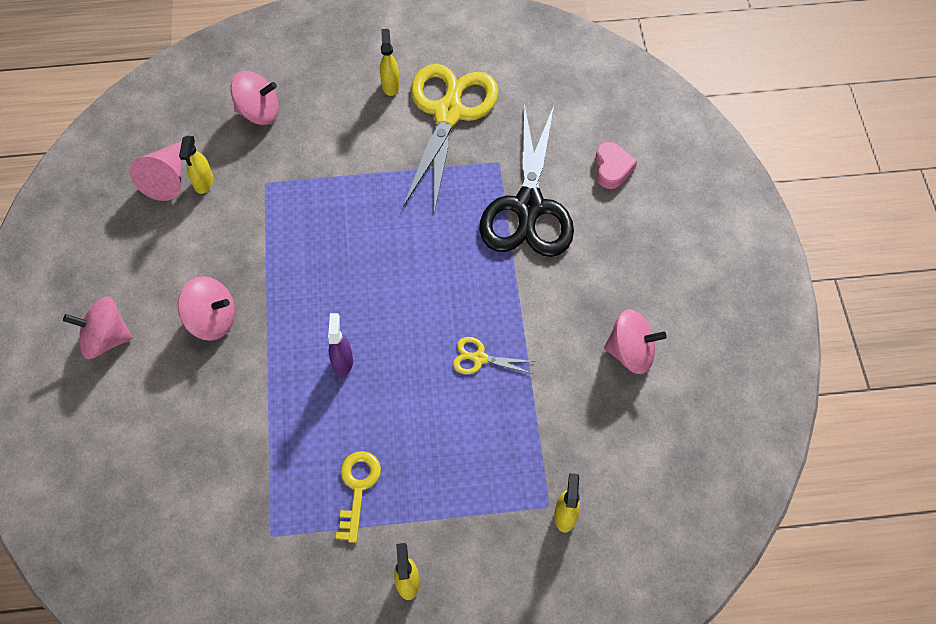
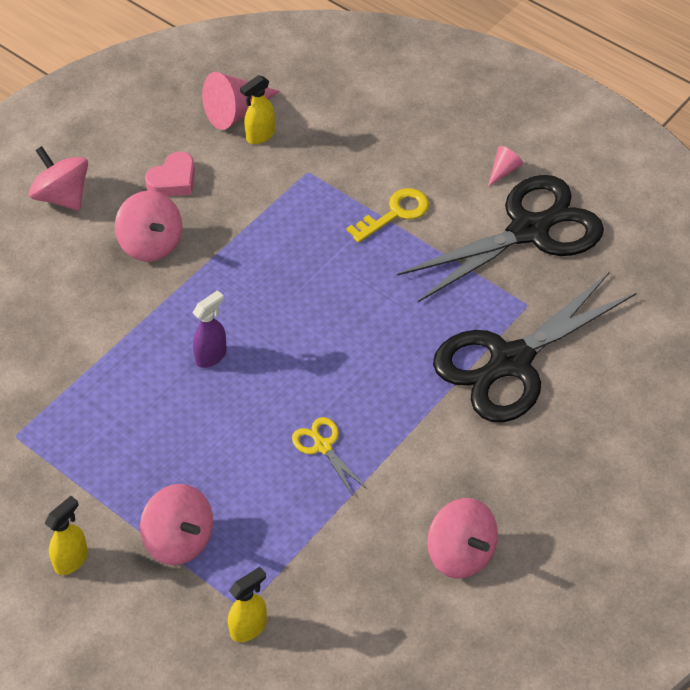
camera: 45 degrees right, 10 degrees down
pink spinning top [230,71,279,125] -> pink spinning top moved to [140,484,213,565]
yellow key [336,451,381,543] -> yellow key moved to [347,188,429,243]
yellow spray bottle [380,29,400,96] -> pink cone [488,146,523,187]
yellow scissors [403,64,499,213] -> black scissors [397,175,604,302]
pink heart [595,142,637,189] -> pink heart moved to [145,152,195,196]

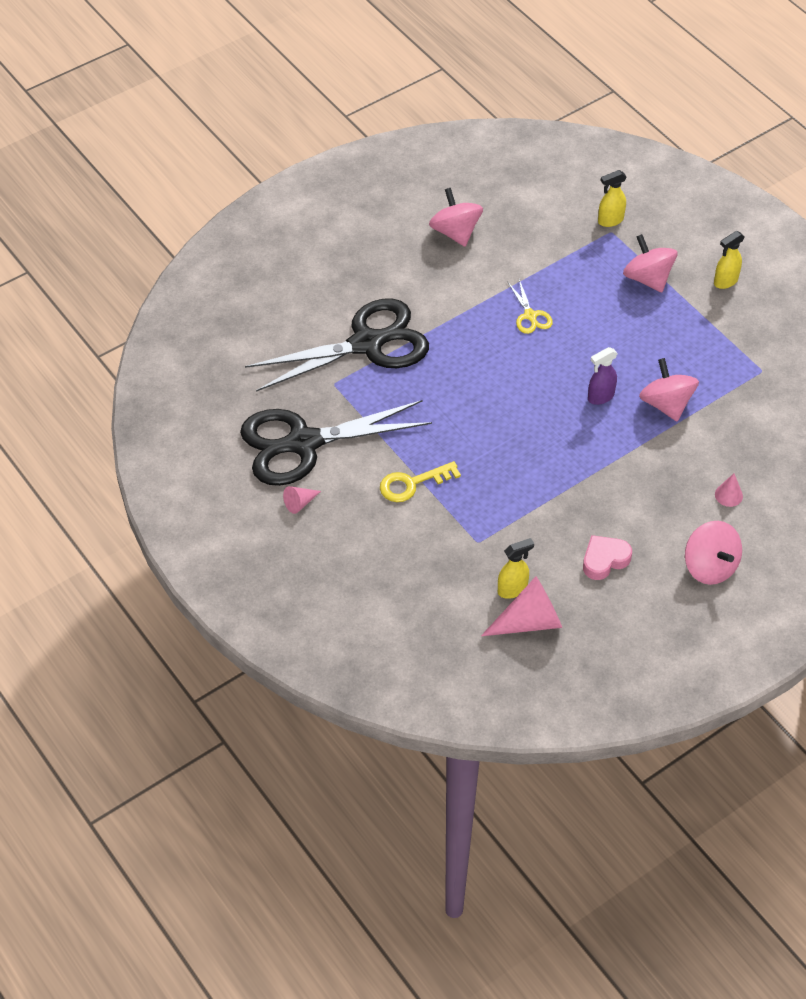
camera: 165 degrees left, 0 degrees up
pink spinning top [115,191,182,262] -> pink spinning top moved to [639,358,699,421]
none -> pink cone [715,473,743,507]

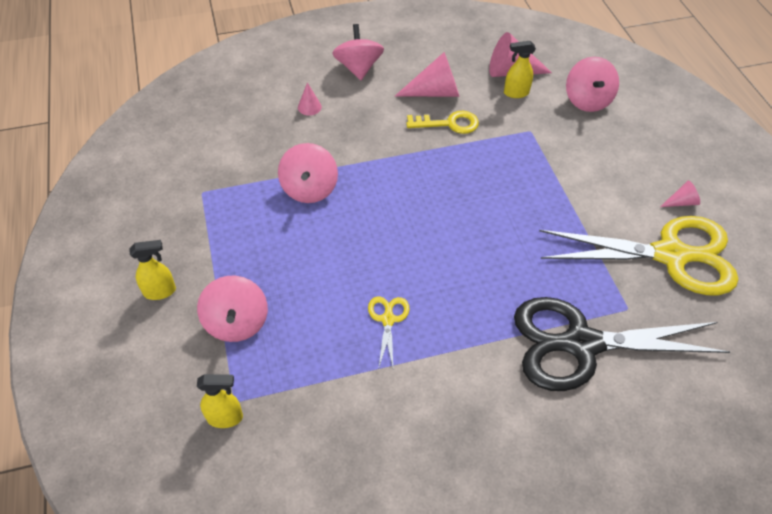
camera: 160 degrees left, 0 degrees up
black scissors [240,400,432,486] -> yellow scissors [539,216,738,295]
yellow key [380,461,461,502] -> yellow key moved to [406,111,479,134]
pink spinning top [429,188,483,247] -> pink spinning top moved to [566,57,619,112]
pink heart [583,535,632,580] -> pink cone [395,52,460,97]
purple spray bottle [588,347,618,405] -> none

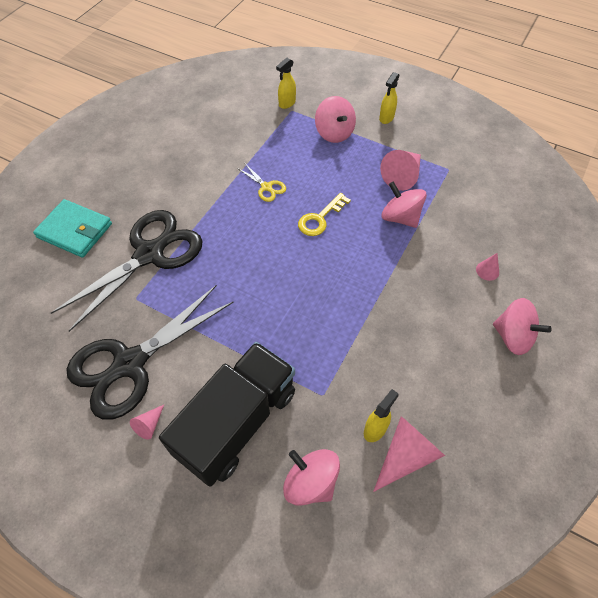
camera: 135 degrees right, 5 degrees up
pink spinning top [197,276,268,342] -> pink spinning top turned 150 degrees counterclockwise [315,96,356,143]
pink cone [395,52,460,97] -> pink cone moved to [380,150,421,191]
yellow key [406,111,479,134] -> yellow key moved to [298,193,351,236]
yellow scissors [539,216,738,295] -> black scissors [67,285,234,420]
none -> turquoise wallet [33,199,112,258]
none -> black truck [159,342,295,487]

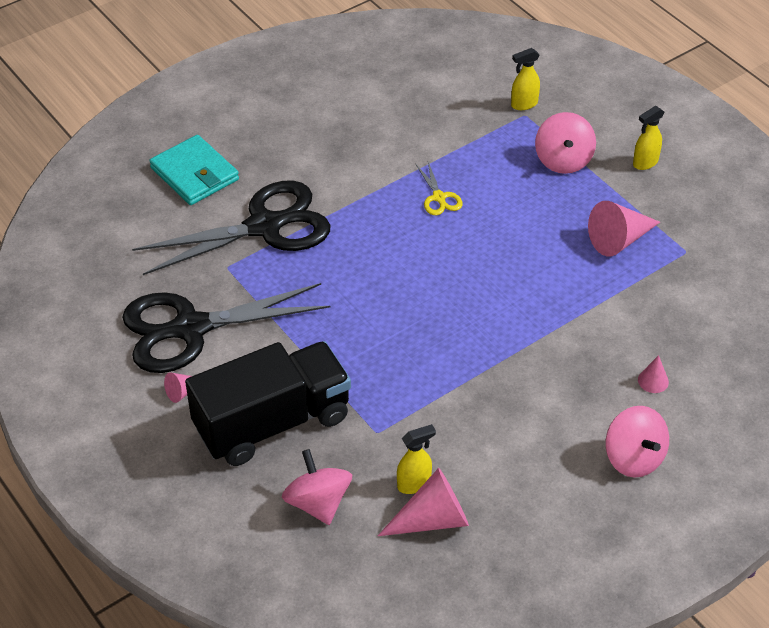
camera: 25 degrees right, 10 degrees down
yellow key [298,193,351,236] -> none
pink spinning top [382,182,427,228] -> none

